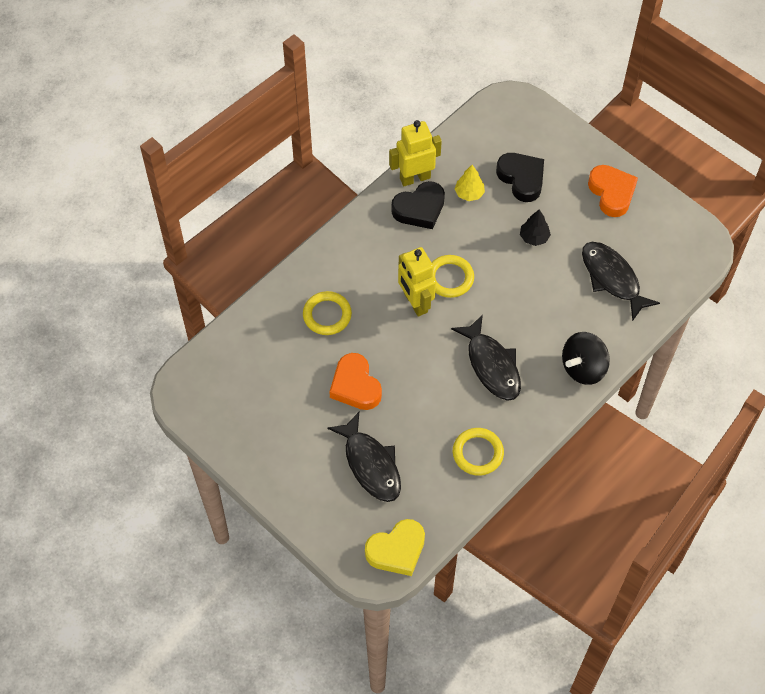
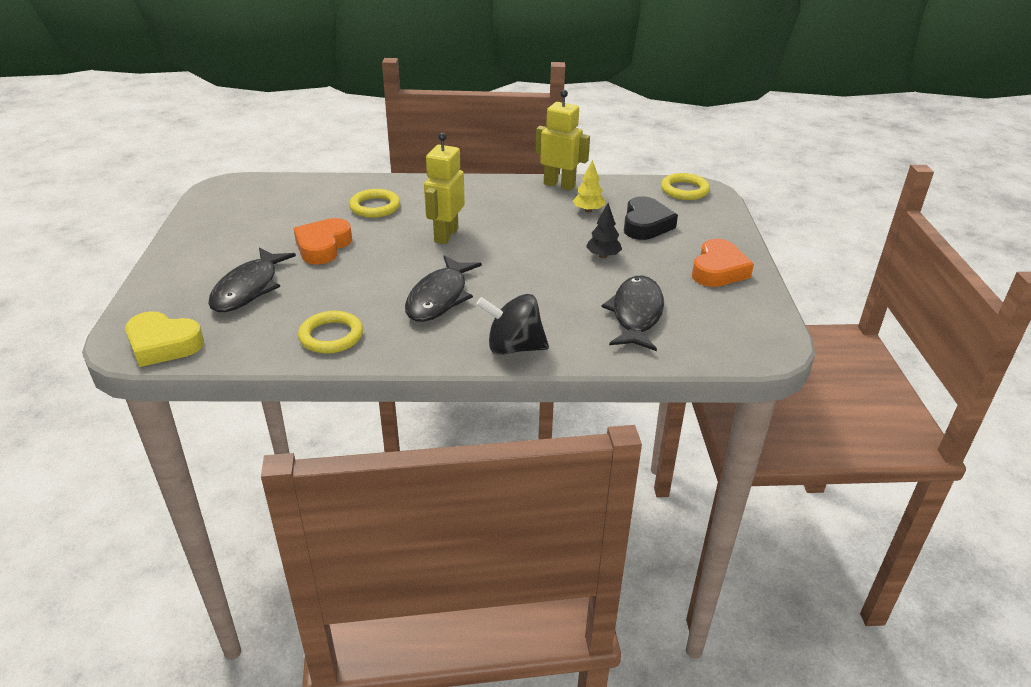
camera: 45 degrees right, 25 degrees down
black heart [391,181,445,229] -> none
yellow ring [432,255,474,298] -> yellow ring moved to [661,173,710,200]

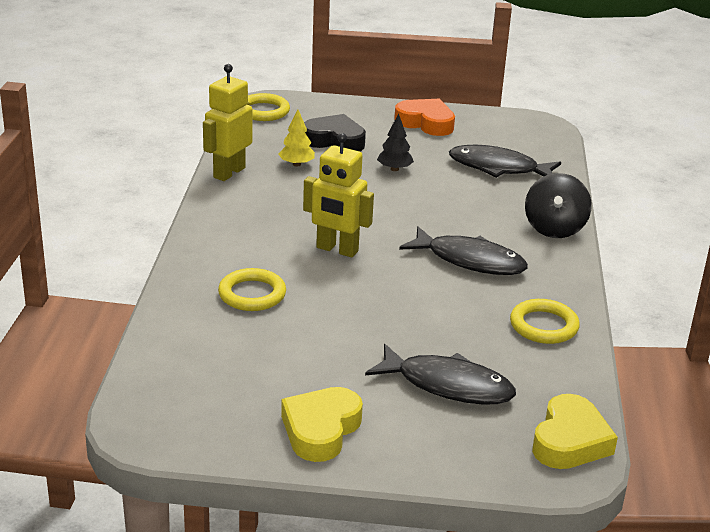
camera: 85 degrees left, 5 degrees down
orange heart [293,218,352,265] -> none
none -> yellow heart [281,387,363,462]

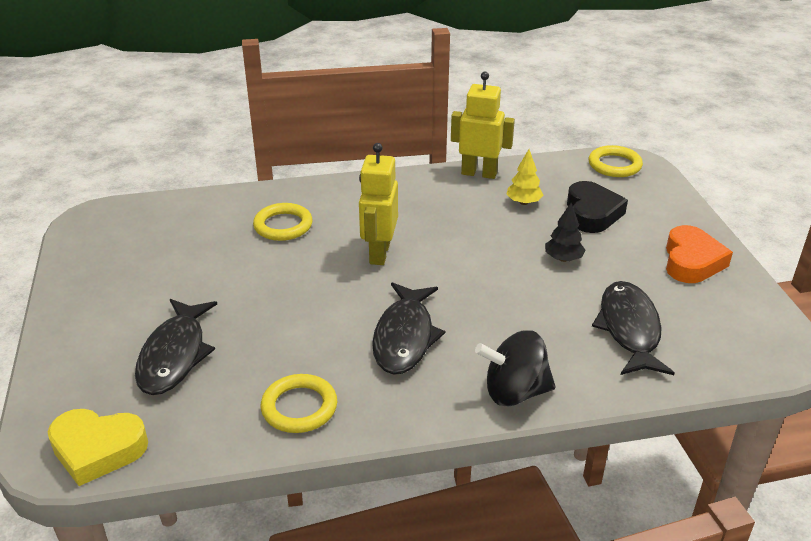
camera: 75 degrees right, 5 degrees up
yellow heart [281,387,363,462] -> none

